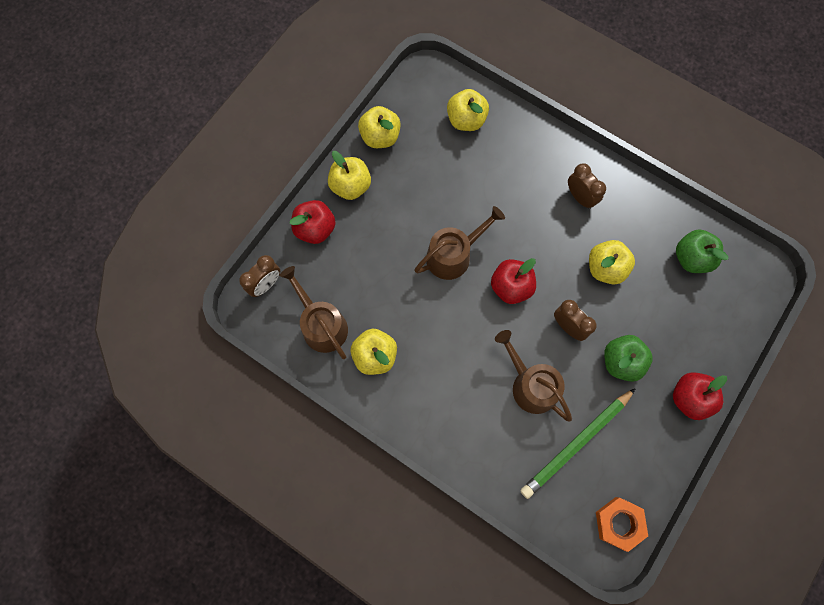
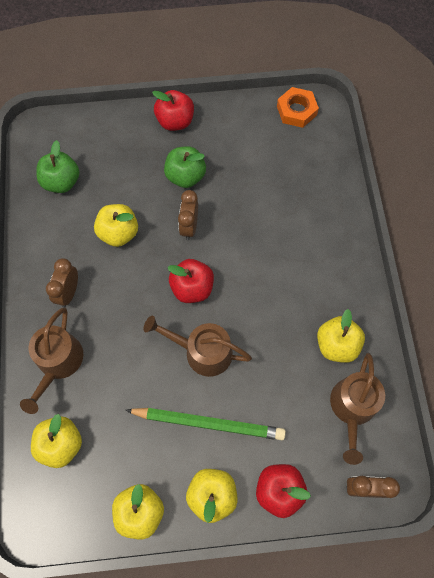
camera: 130 degrees left, 5 degrees down
brown watering can [495,330,572,422] -> brown watering can moved to [20,307,83,414]
green pencil [520,388,636,499] -> green pencil moved to [125,408,286,440]

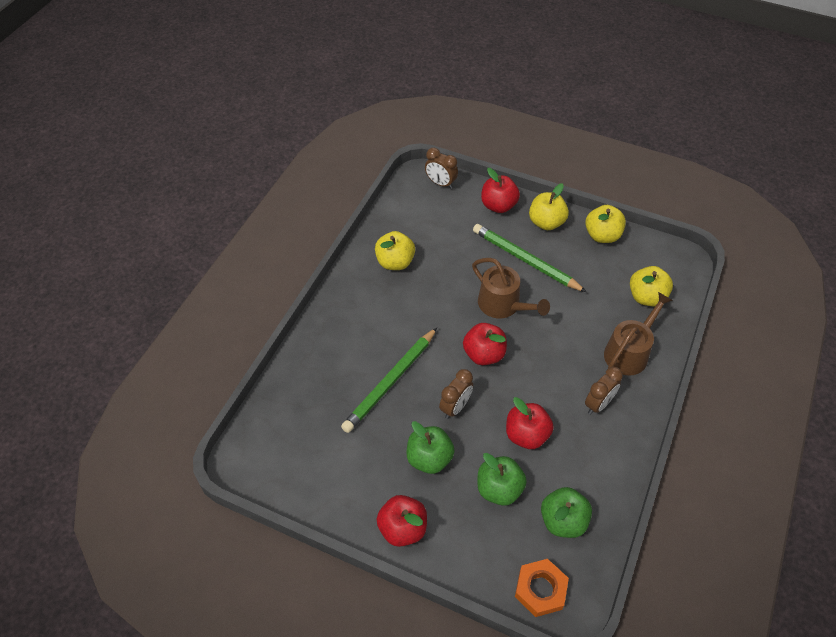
camera: 150 degrees left, 15 degrees down
yellow apple [94,204,138,247] -> red apple [506,397,554,449]
orange nut [277,87,319,128] -> orange nut moved to [515,559,569,617]
brown watering can [330,353,385,465] -> none
none -> green pencil [341,328,437,433]
none -> green apple [478,453,527,506]

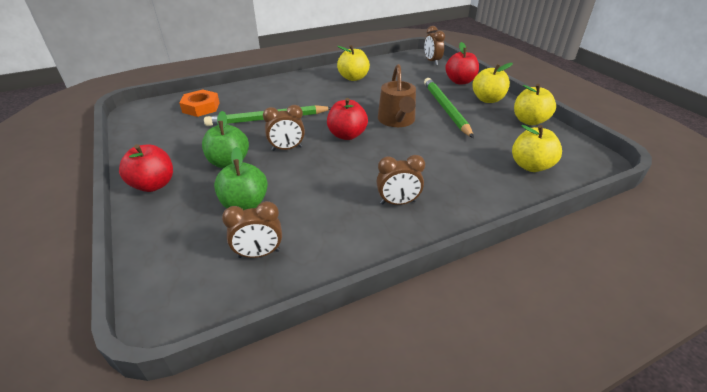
camera: 40 degrees right, 15 degrees down
red apple [506,397,554,449] -> none
orange nut [515,559,569,617] -> orange nut moved to [179,89,220,117]
green apple [541,487,592,538] -> brown clock [222,201,282,258]
brown watering can [604,292,673,376] -> none

